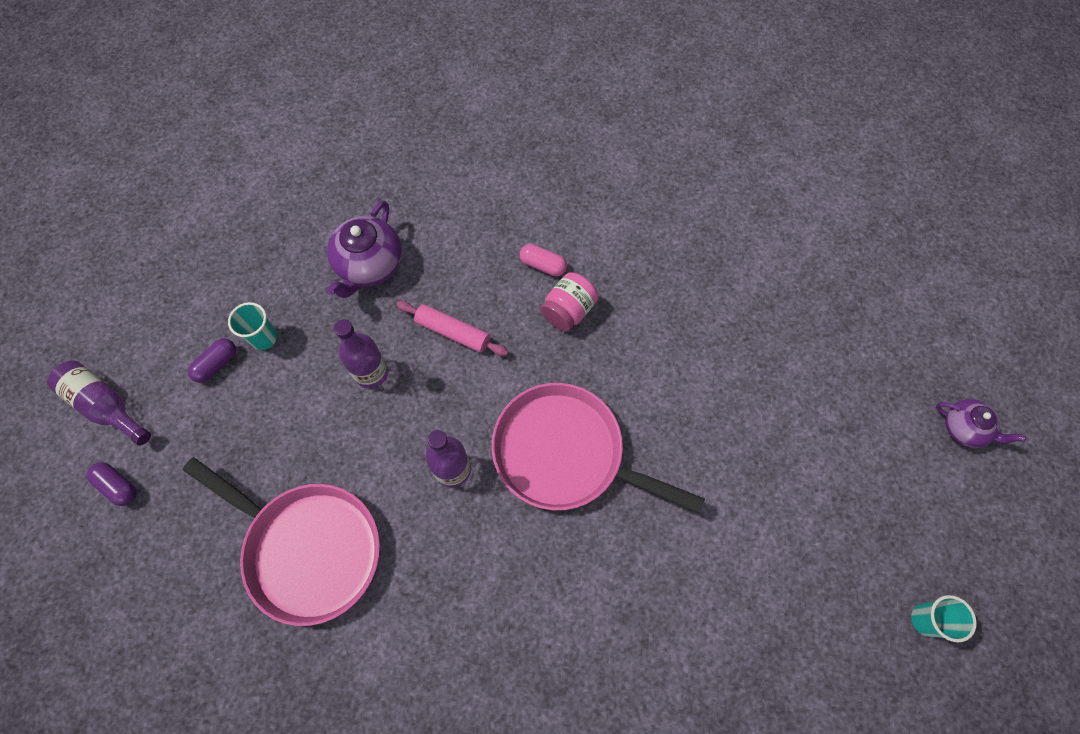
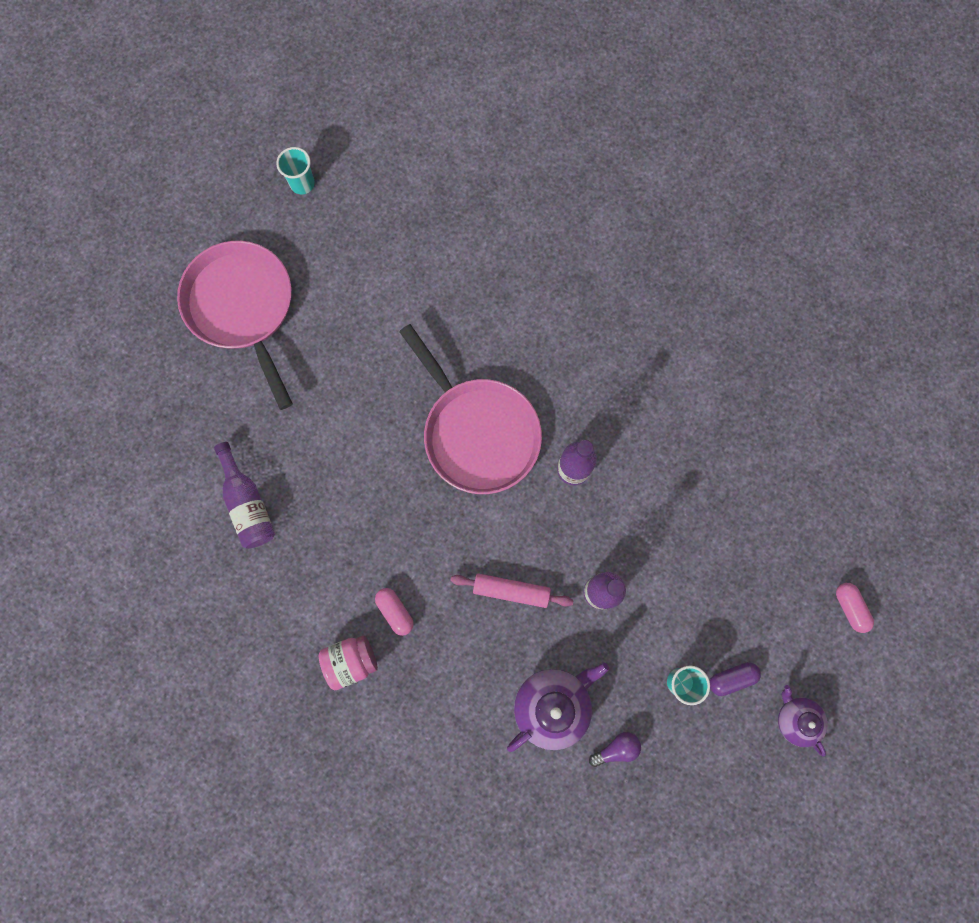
camera: 150 degrees left, 10 degrees up
purple bottle [47,361,151,446] -> purple bottle moved to [214,442,275,549]
purple capsule [87,462,137,506] -> pink capsule [836,583,874,633]
pink pan [183,457,380,626] -> pink pan moved to [177,241,293,410]
pink rolling pin [396,301,509,356] -> pink rolling pin turned 45 degrees counterclockwise [450,573,573,608]
pink jar [541,272,598,332] -> pink jar moved to [319,635,378,690]
purple teapot [936,399,1026,448] -> purple teapot moved to [778,685,828,757]
none -> purple light bulb [589,732,641,767]

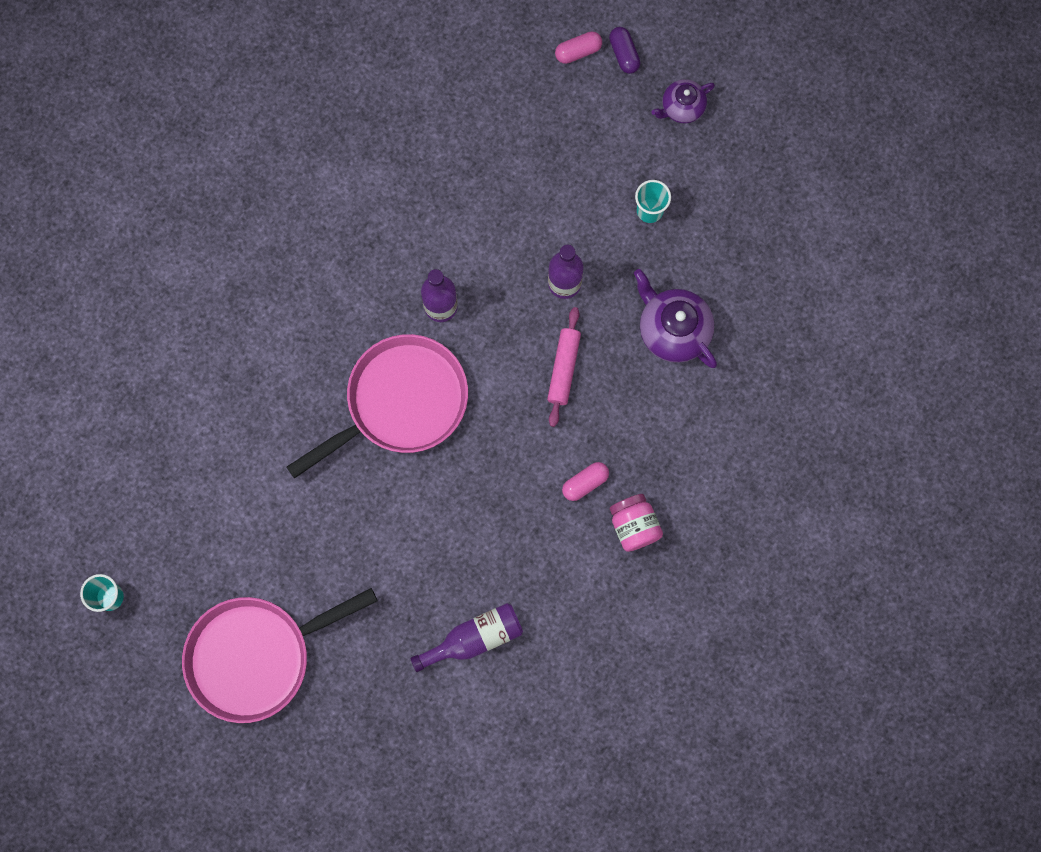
camera: 90 degrees left, 0 degrees up
purple light bulb [589,732,641,767] -> none
purple capsule [710,662,761,696] -> purple capsule moved to [609,27,641,74]

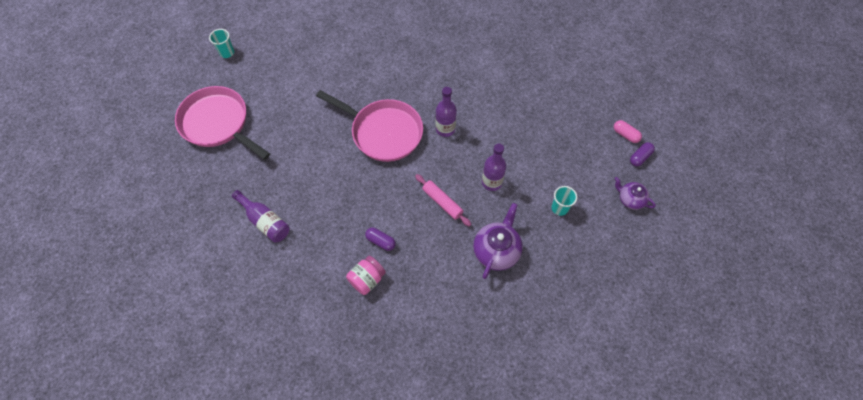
camera: 65 degrees right, 15 degrees down
pink rolling pin [547,307,581,427] -> pink rolling pin turned 60 degrees clockwise [415,174,471,227]
pink capsule [562,462,609,501] -> purple capsule [365,228,396,251]

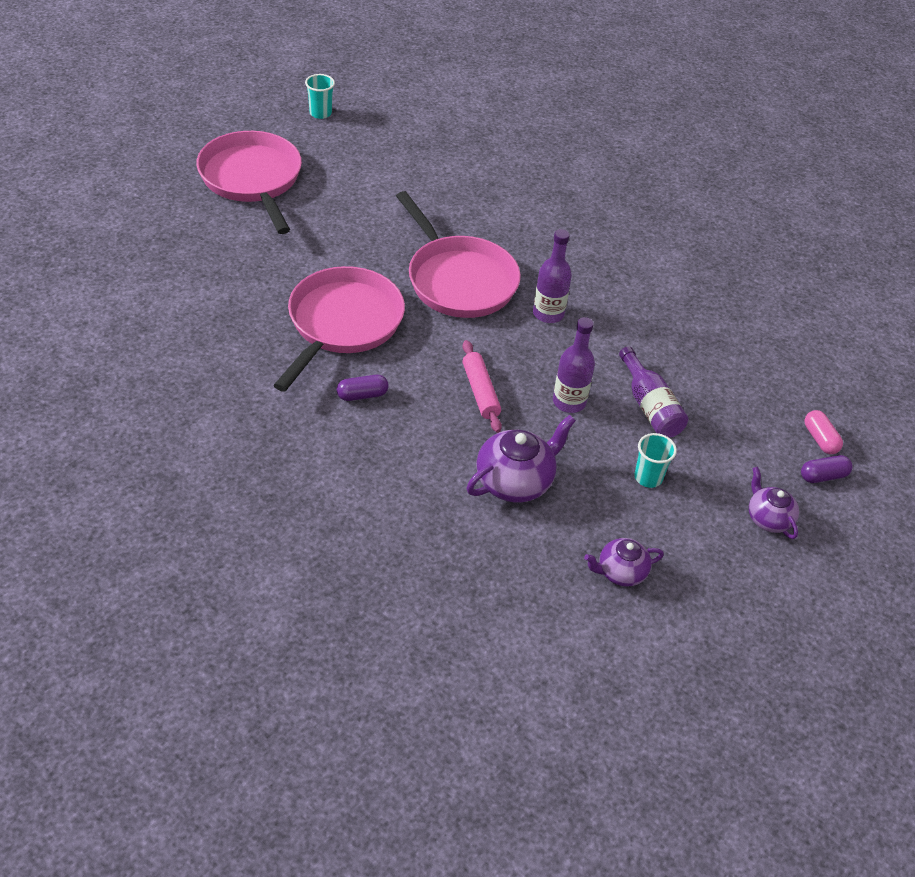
camera: 25 degrees right, 15 degrees down
purple bottle [232,190,289,243] -> purple bottle moved to [619,346,688,438]
pink jar [346,256,386,295] -> none
purple capsule [365,228,396,251] -> purple capsule turned 75 degrees counterclockwise [337,375,389,401]
none -> pink pan [273,266,405,392]
none -> purple teapot [584,538,664,587]

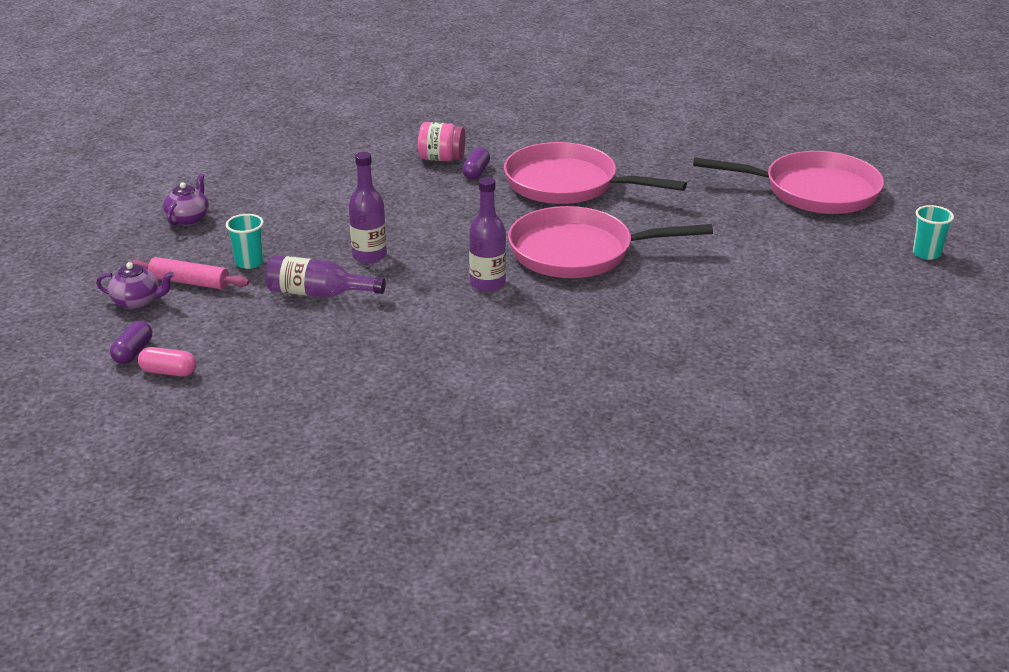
camera: 125 degrees right, 15 degrees down
pink pan [273,266,405,392] -> pink pan turned 150 degrees clockwise [504,142,687,204]
pink rolling pin [463,340,502,433] -> pink rolling pin moved to [130,257,249,289]
purple teapot [467,415,576,503] -> none
none -> pink jar [418,122,466,161]

